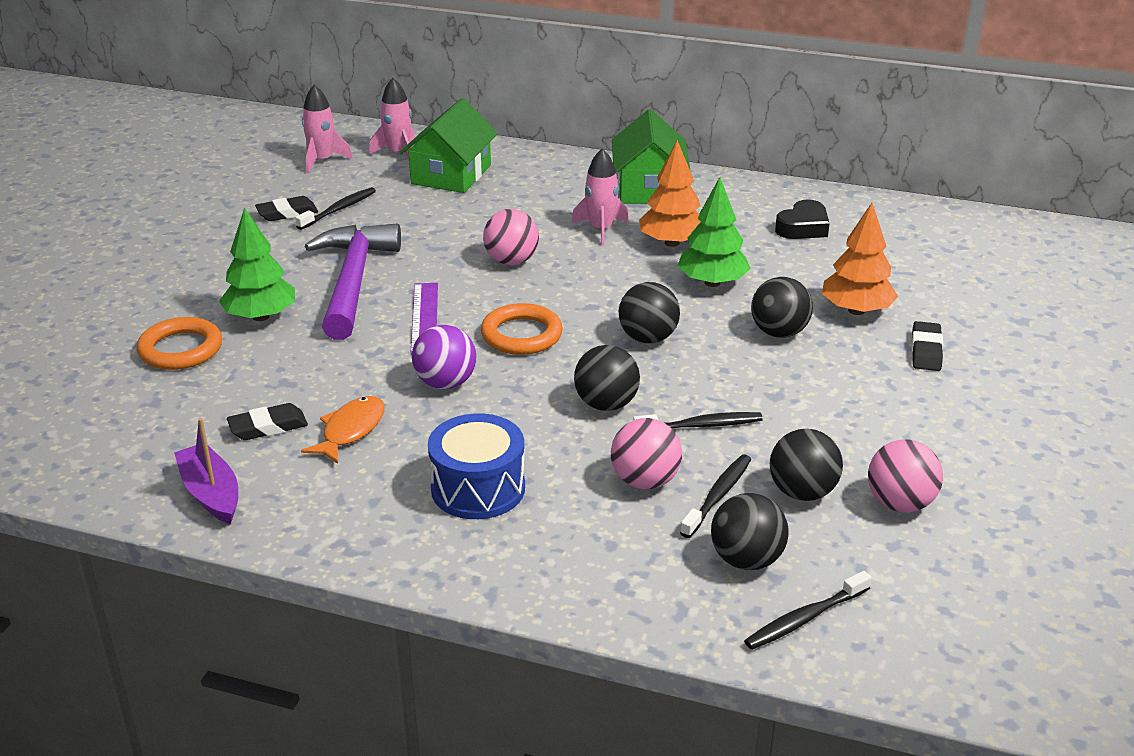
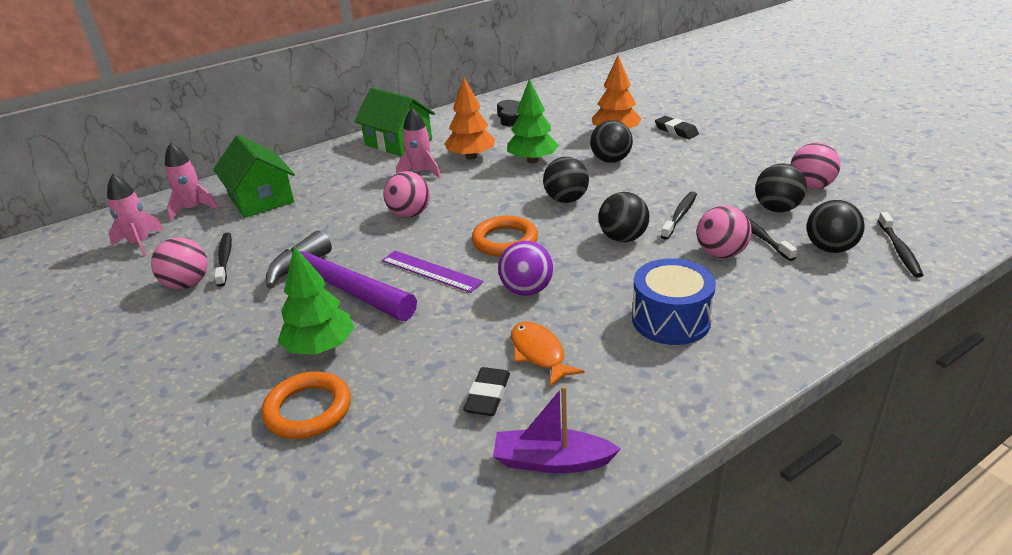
camera: 50 degrees left, 0 degrees up
black eraser [255,196,318,221] -> pink ball [151,237,208,289]

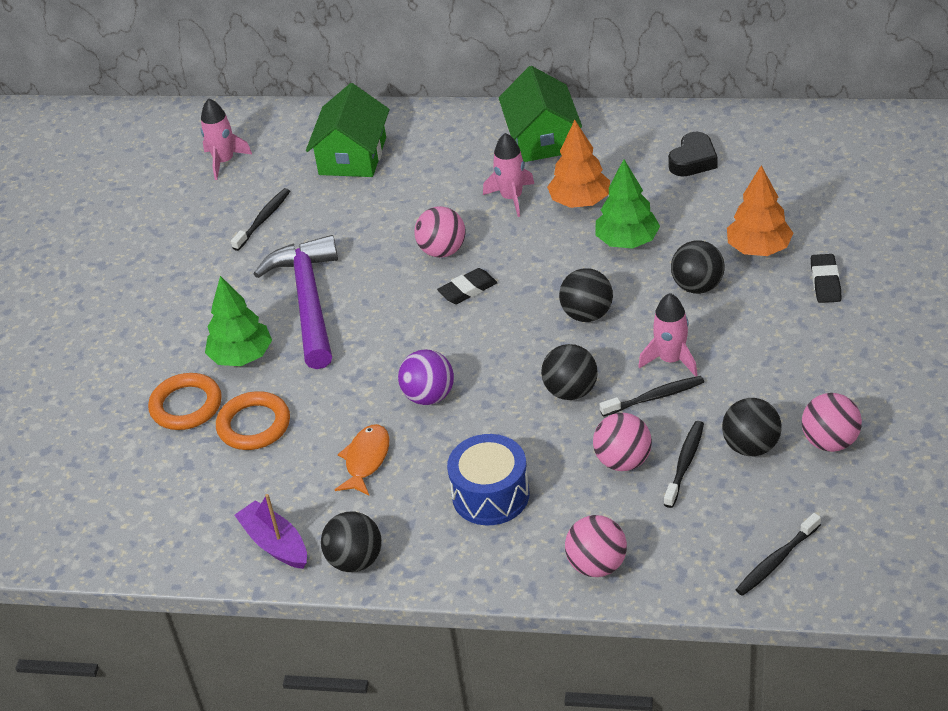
camera: 45 degrees right, 10 degrees up
pink ball [151,237,208,289] -> pink ball moved to [565,515,627,577]
pink rocket [165,142,219,221] -> pink rocket moved to [638,293,697,377]
purple ruler [382,251,483,293] -> none
black eraser [463,367,510,416] -> black eraser moved to [437,268,498,304]
orange ring [472,216,538,257] -> orange ring moved to [216,391,290,450]
black ball [807,200,865,253] -> black ball moved to [321,511,382,572]

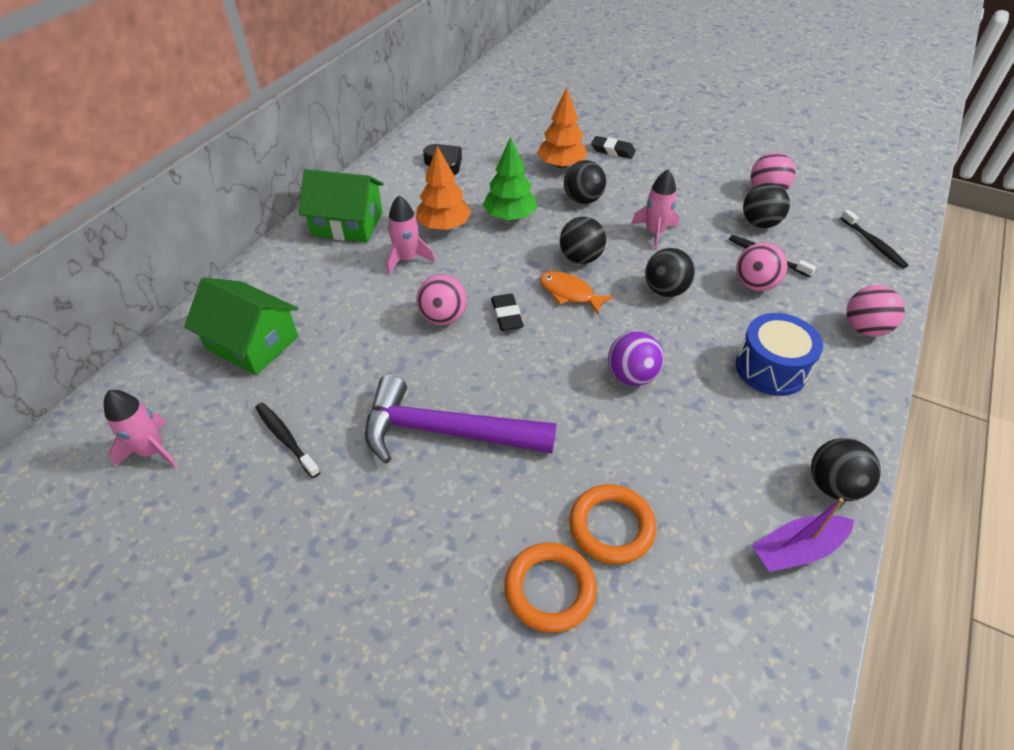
camera: 75 degrees left, 5 degrees up
green tree [205,276,272,366] -> none
orange fish [335,424,389,496] -> orange fish moved to [539,271,614,314]
black toothbrush [600,376,704,417] -> none

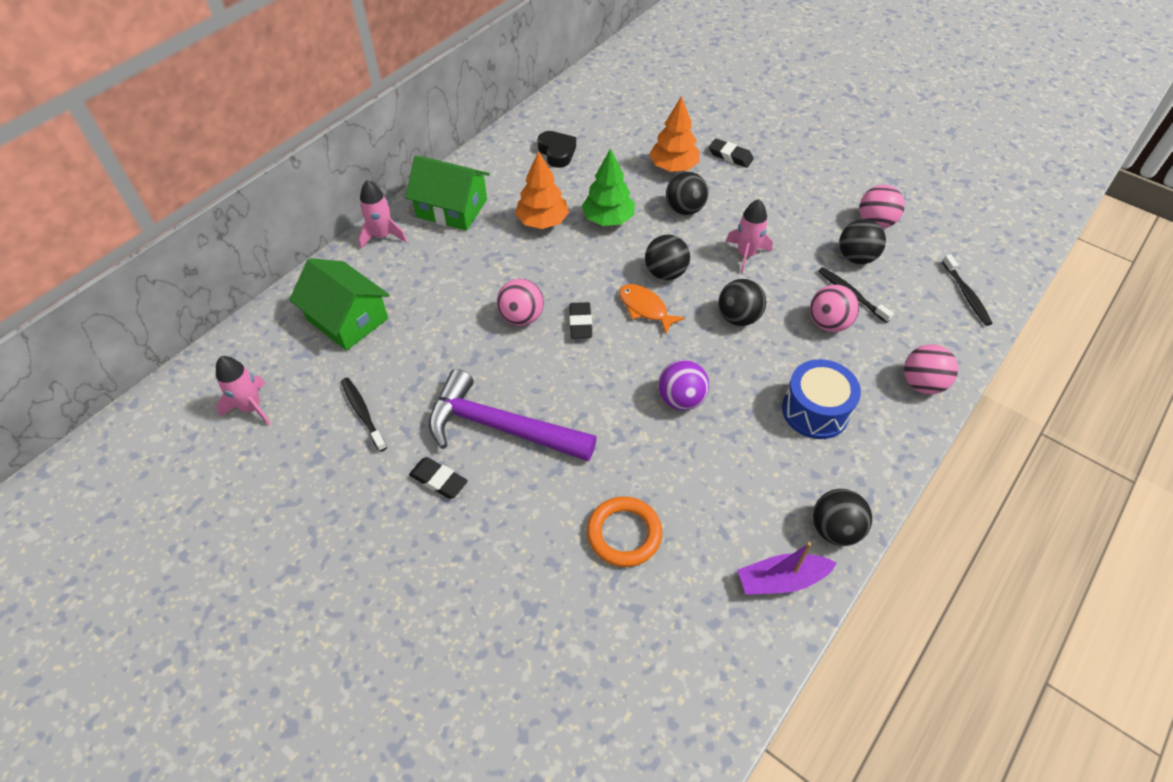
camera: 10 degrees right, 5 degrees up
pink rocket [387,196,435,274] -> pink rocket moved to [359,180,407,249]
orange ring [504,543,597,633] -> none
none -> black eraser [409,457,468,499]

